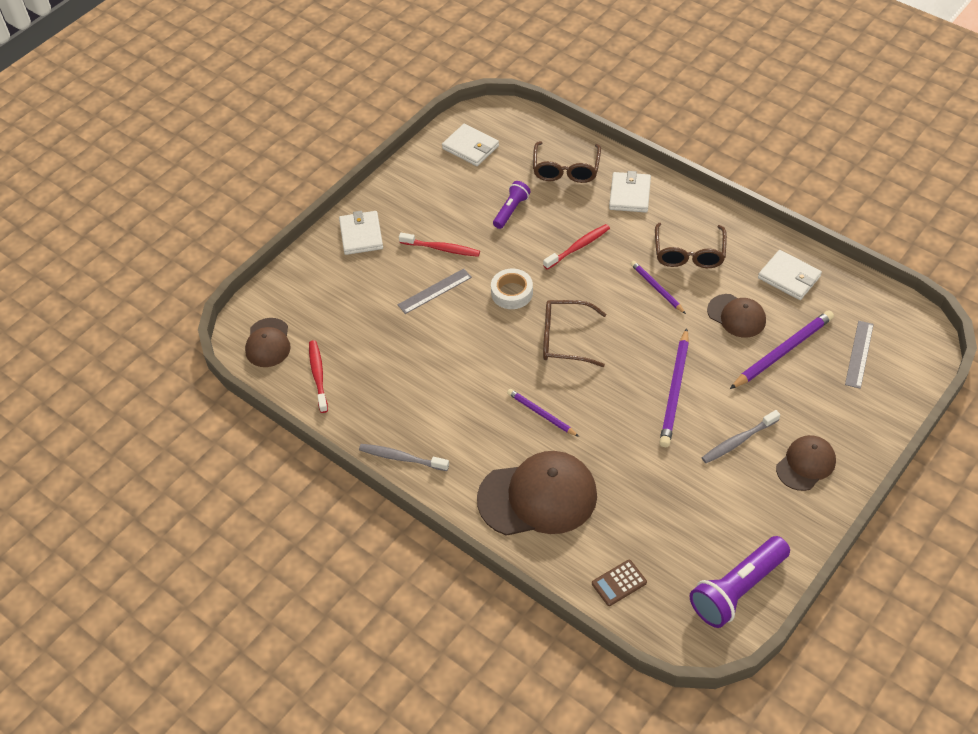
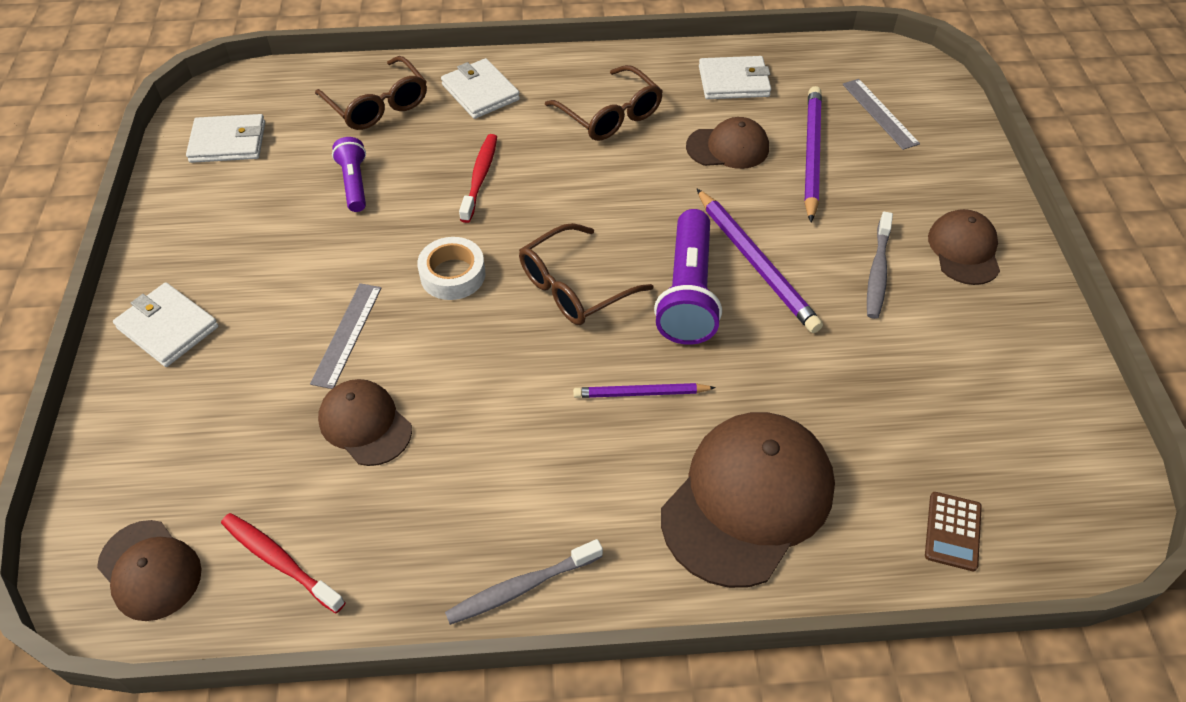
camera: 45 degrees left, 0 degrees up
red toothbrush [399,233,480,257] -> none
purple pencil [631,261,686,314] -> none
purple flashlight [689,536,790,628] -> purple flashlight moved to [654,209,722,345]
none -> brown cap [318,379,412,466]

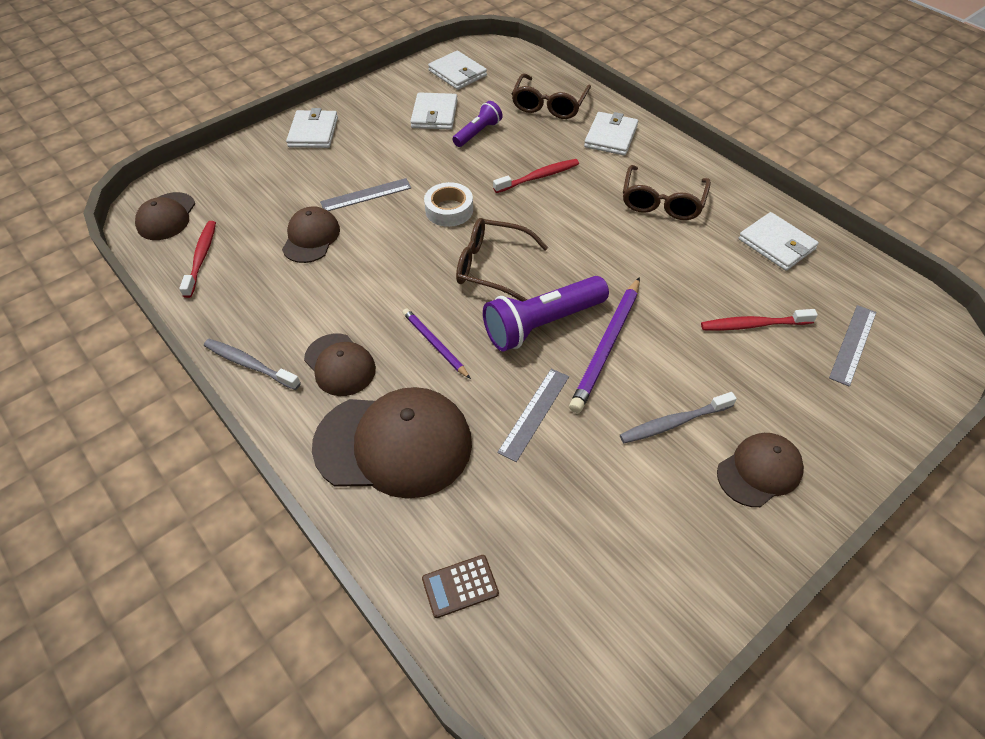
camera: 55 degrees right, 0 degrees up
brown cap [686,117,769,169] -> brown cap moved to [304,334,376,396]
purple pencil [804,86,822,222] -> red toothbrush [701,309,818,331]
none -> white wallet [410,92,458,130]
none -> grey ruler [497,369,569,462]

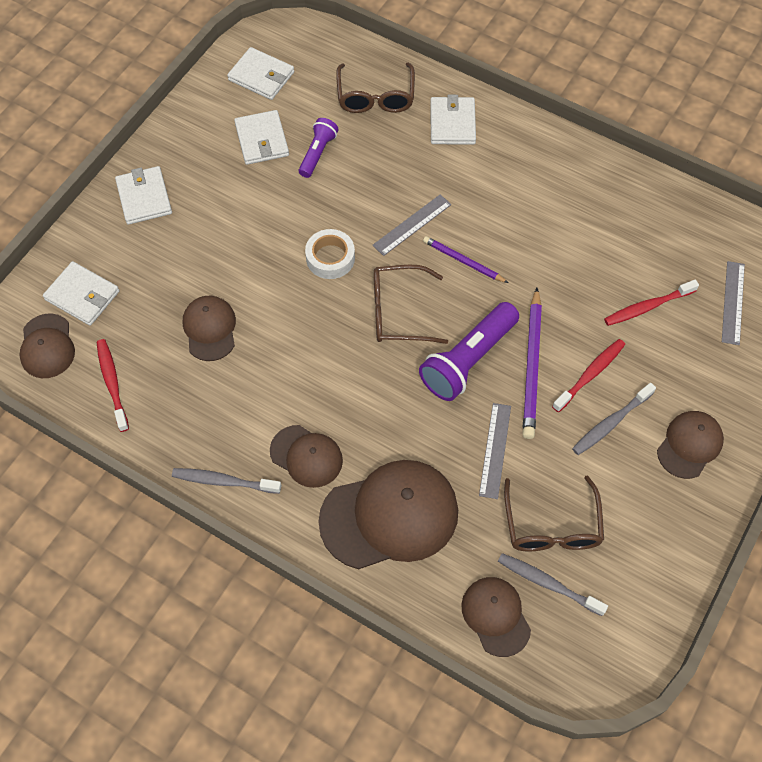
camera: 20 degrees left, 10 degrees up
grey ruler [320,178,411,211] -> grey ruler moved to [372,194,451,256]
purple pencil [402,308,471,379] -> purple pencil moved to [423,236,508,283]
brown calculator [422,555,499,618] -> brown cap [461,577,531,657]
red toothbrush [493,159,579,193] -> red toothbrush moved to [552,339,625,412]
brown glasses [623,165,711,220] -> brown glasses moved to [504,475,604,551]
white wallet [739,212,819,271] -> white wallet moved to [43,261,119,326]
none -> grey toothbrush [498,553,608,616]

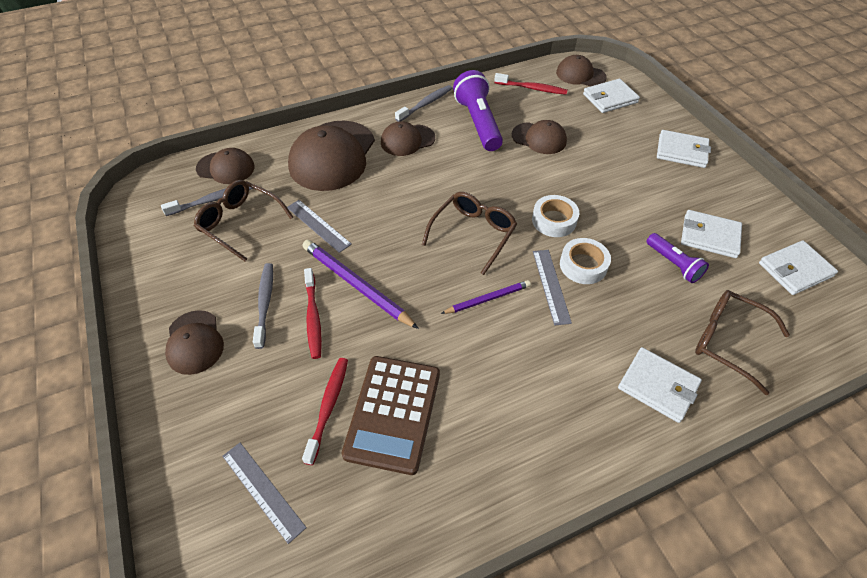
camera: 125 degrees right, 10 degrees down
purple flashlight [419,302,519,401] -> purple flashlight moved to [453,70,503,151]
none -> brown calculator [342,356,440,475]
none -> white tape [560,238,611,284]

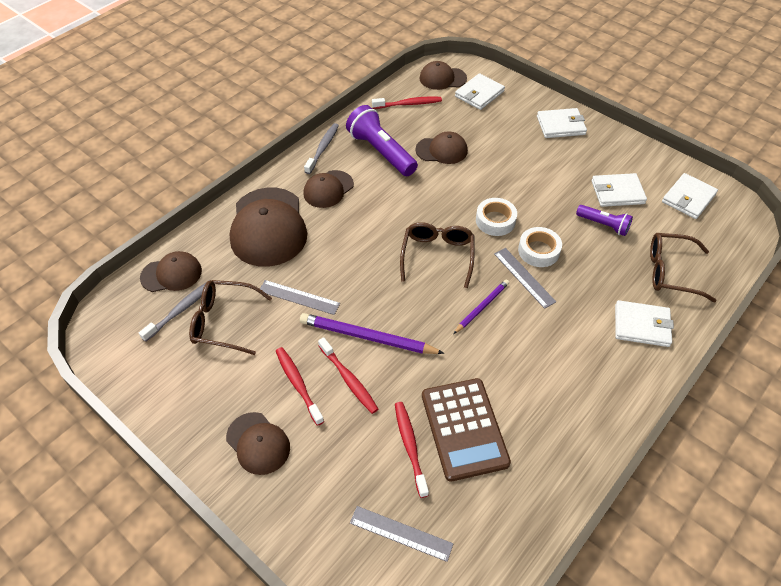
camera: 25 degrees left, 0 degrees up
grey toothbrush [253,263,273,349] -> red toothbrush [276,347,324,426]

